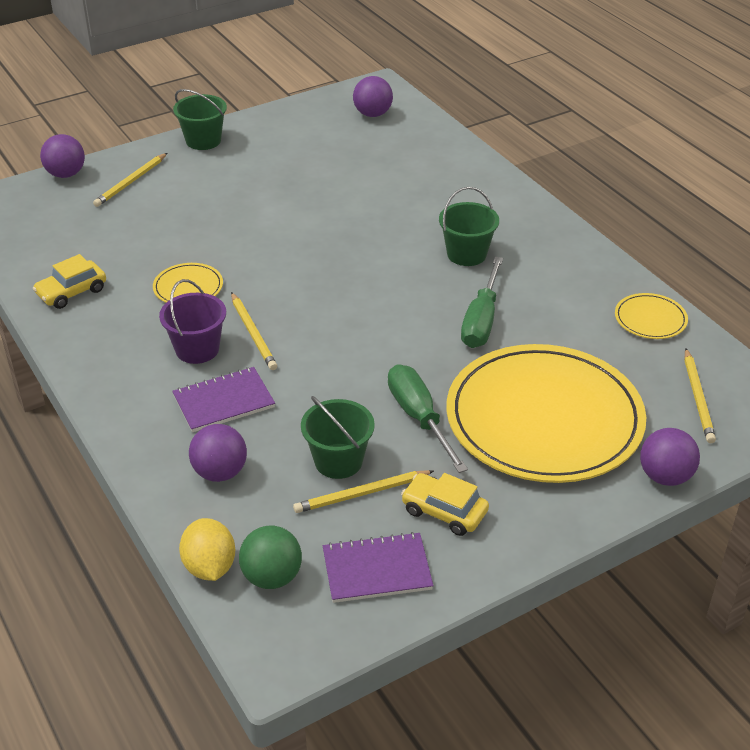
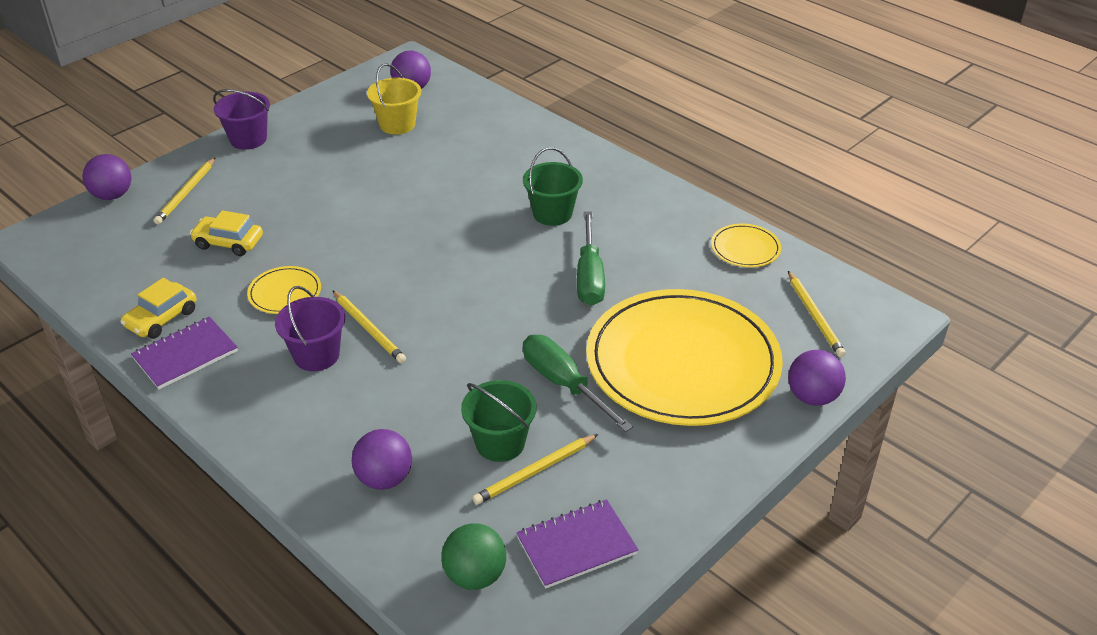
camera: 15 degrees left, 0 degrees up
purple notebook [172,367,275,432] -> purple notebook moved to [131,317,238,389]
green bucket [173,89,227,150] -> purple bucket [213,89,270,150]
yellow lemon [179,518,235,581] -> none
yellow car [401,473,489,536] -> yellow car moved to [190,210,263,256]
none -> yellow bucket [367,63,421,134]

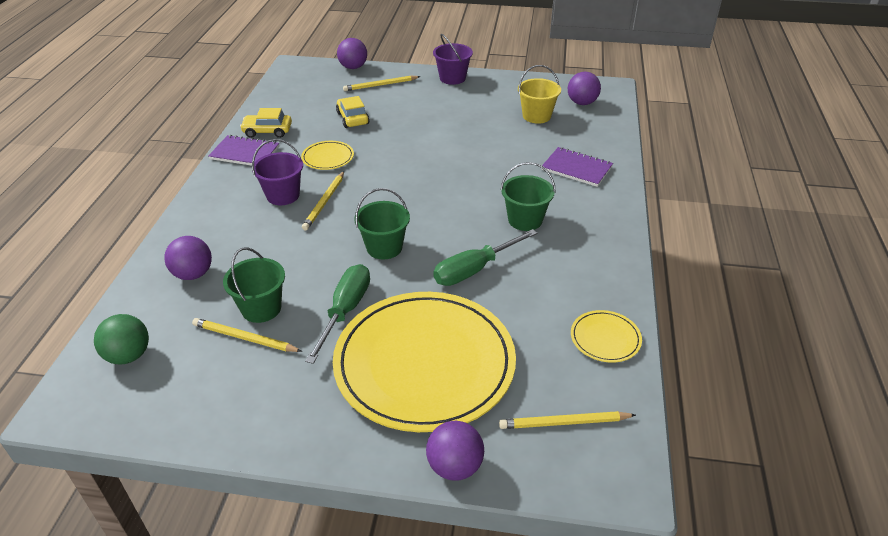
camera: 55 degrees right, 0 degrees up
purple notebook [516,499,639,589] -> purple notebook moved to [542,147,613,187]
yellow pencil [788,271,846,357] -> yellow pencil turned 45 degrees clockwise [499,411,636,429]
none -> green bucket [355,188,410,259]

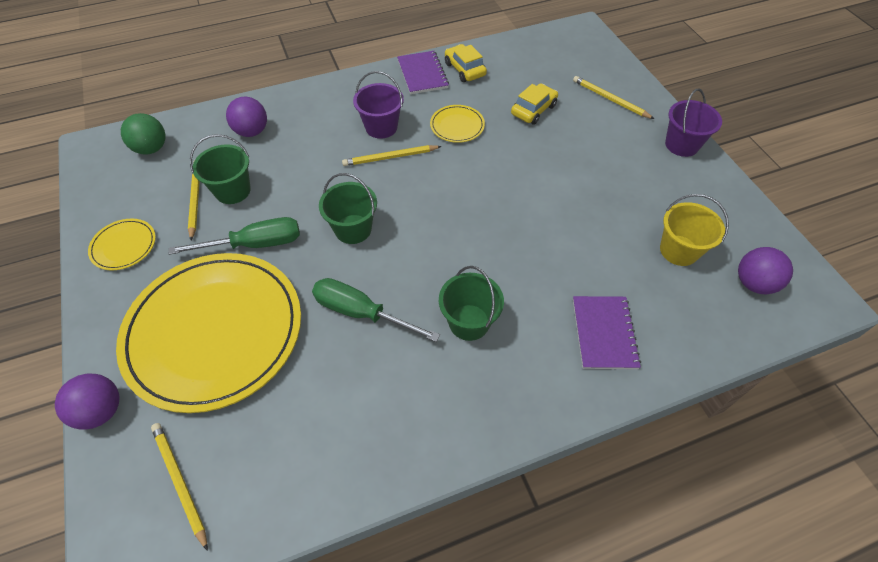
camera: 60 degrees right, 15 degrees up
purple ball [337,38,367,69] -> none
yellow plate [571,310,642,363] -> yellow plate moved to [88,219,156,270]

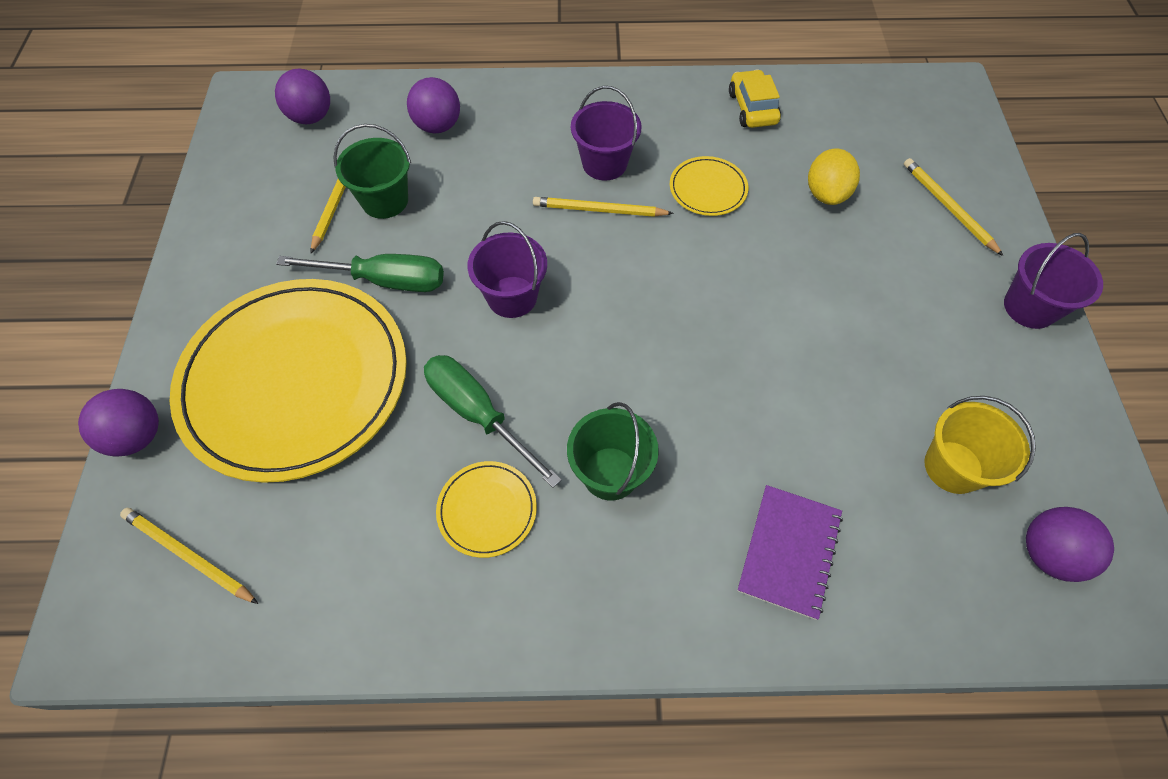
camera: 20 degrees right, 5 degrees up
yellow plate [88,219,156,270] -> yellow plate moved to [436,461,537,558]
green ball [121,113,165,155] -> purple ball [275,68,330,124]
yellow pencil [151,423,208,551] -> yellow pencil turned 45 degrees counterclockwise [120,508,258,604]
green bucket [319,173,377,244] -> purple bucket [467,221,547,318]
purple notebook [397,51,449,94] -> none
yellow car [511,83,558,125] -> yellow lemon [808,149,860,205]

